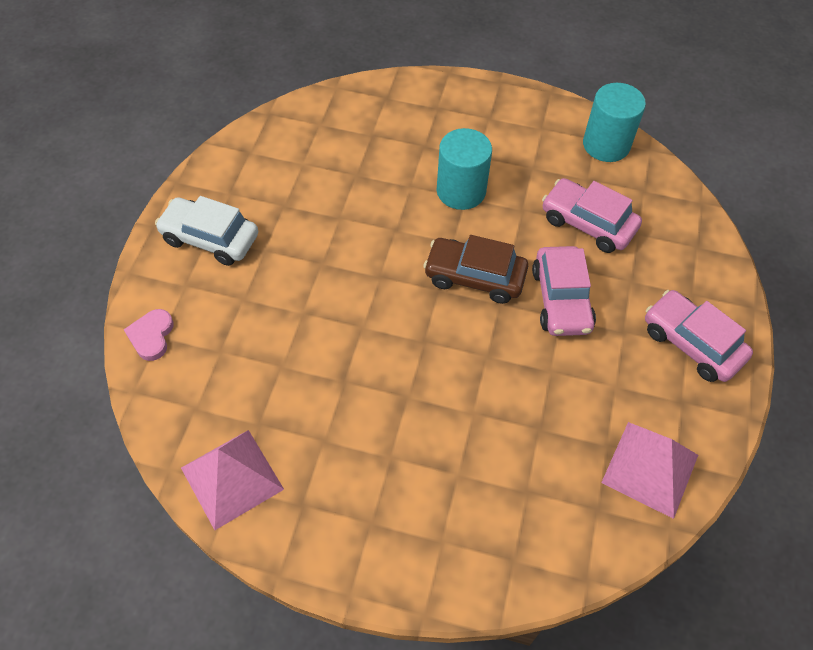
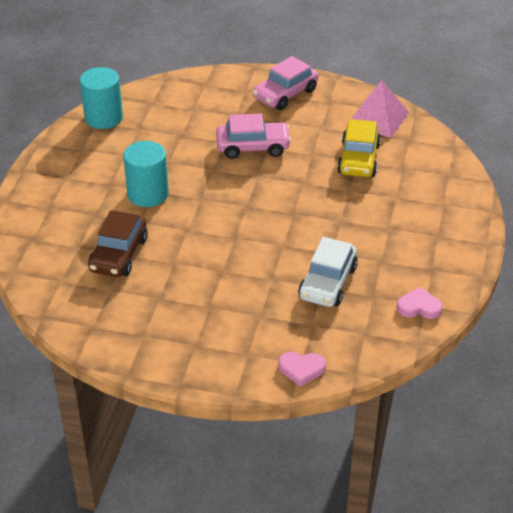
camera: 90 degrees left, 15 degrees down
white car [155,196,258,266] -> white car moved to [298,237,358,307]
pink pyramid [181,430,284,530] -> pink heart [397,287,443,319]
brown car [423,235,528,304] -> brown car moved to [88,210,148,277]
pink car [542,178,642,253] -> none
none -> yellow car [337,119,381,177]

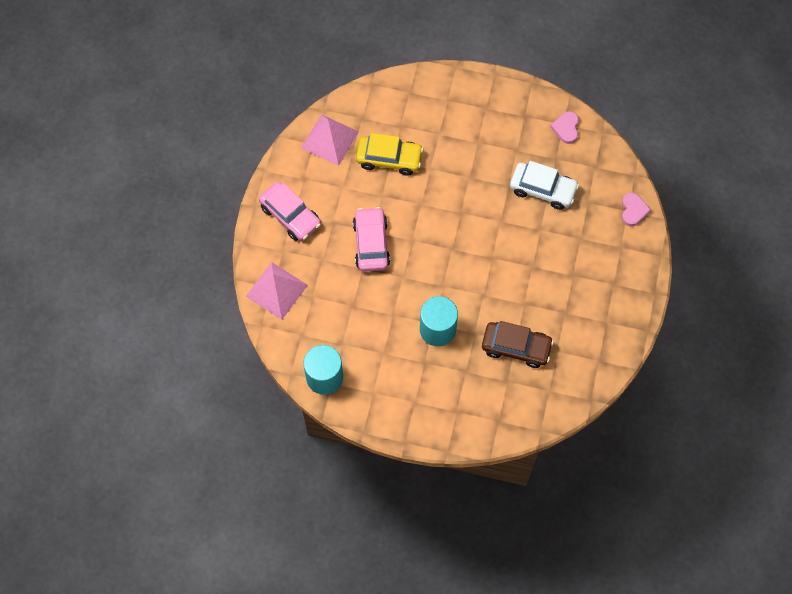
camera: 90 degrees left, 25 degrees up
none -> pink pyramid [245,262,308,320]

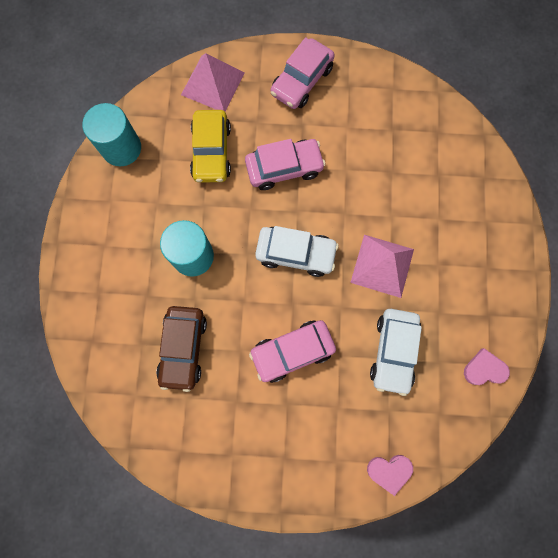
camera: 80 degrees right, 10 degrees up
pink pyramid [301,114,359,166] -> pink pyramid moved to [350,235,414,298]
yellow car [356,133,423,176] -> yellow car moved to [190,110,231,183]
none -> pink car [249,320,336,383]
none -> white car [255,226,339,277]

